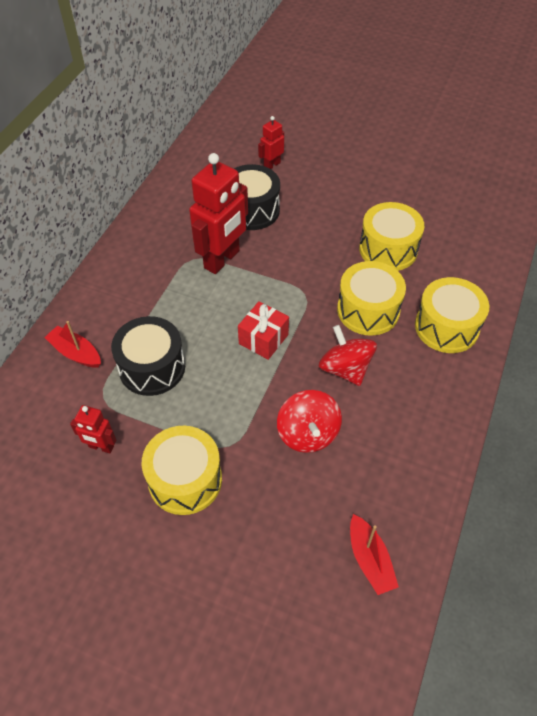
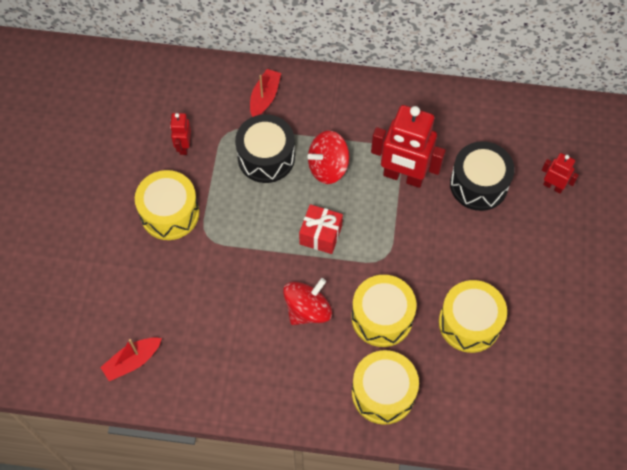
camera: 75 degrees right, 10 degrees up
red spinning top [277,390,342,453] -> red spinning top moved to [307,131,349,184]

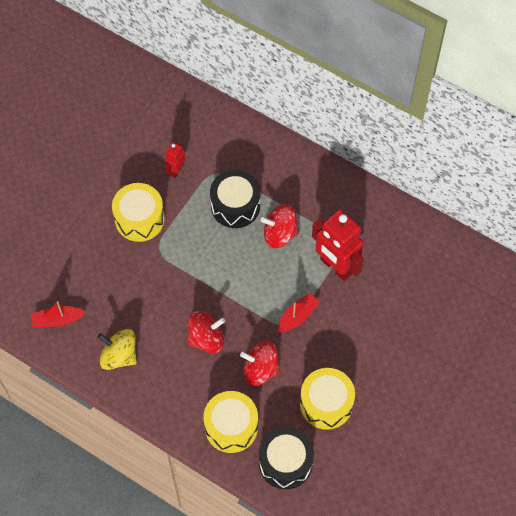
camera: 25 degrees right, 0 degrees up
red boat [250,69,281,117] -> red boat moved to [277,293,320,333]
red gift [299,204,343,254] -> none
yellow drum [351,275,417,347] -> red spinning top [240,341,280,386]
black drum [450,141,515,211] -> black drum moved to [259,427,314,489]
red robot [542,153,579,194] -> none
none -> yellow spinning top [98,329,137,370]

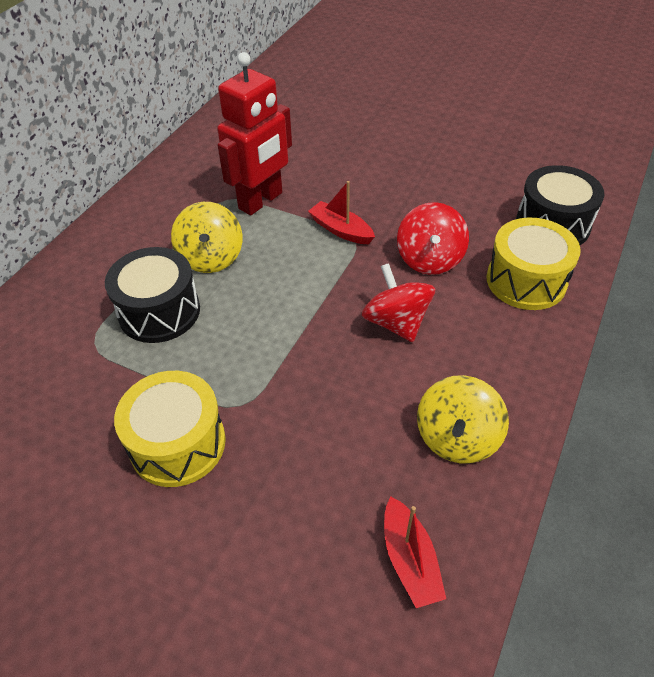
camera: 95 degrees left, 15 degrees down
red robot [165,142,186,178] -> none
red spinning top [261,204,299,248] -> yellow spinning top [171,202,242,273]
yellow drum [300,368,355,430] -> none

